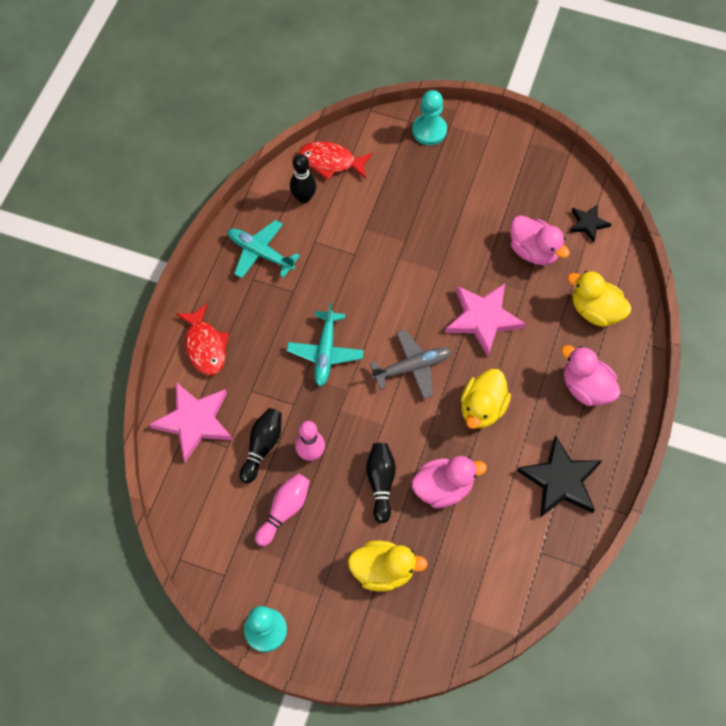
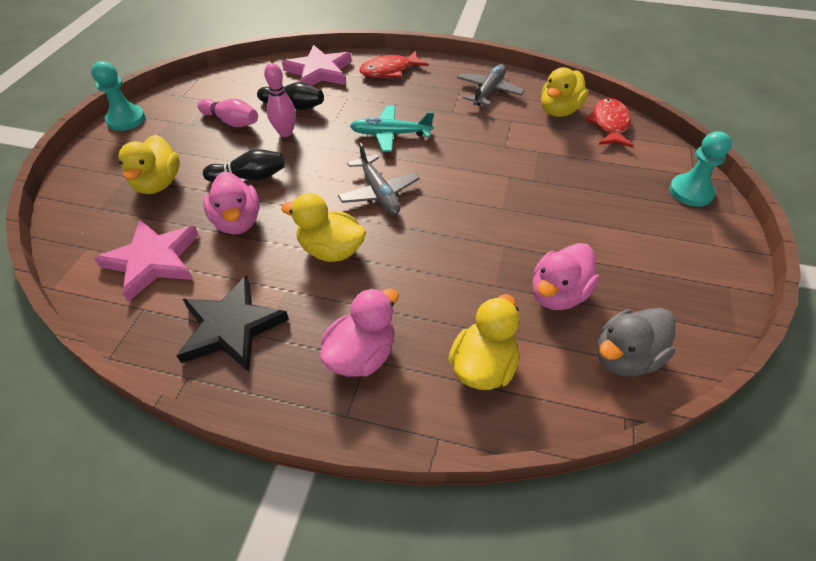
camera: 85 degrees right, 15 degrees down
turquoise plane [228,220,300,278] -> grey plane [457,64,525,106]
black bowling pin [290,154,316,203] -> yellow duck [541,67,589,117]
pink star [445,283,526,356] -> pink star moved to [94,219,199,302]
black star [570,204,611,242] -> grey duck [597,308,676,377]

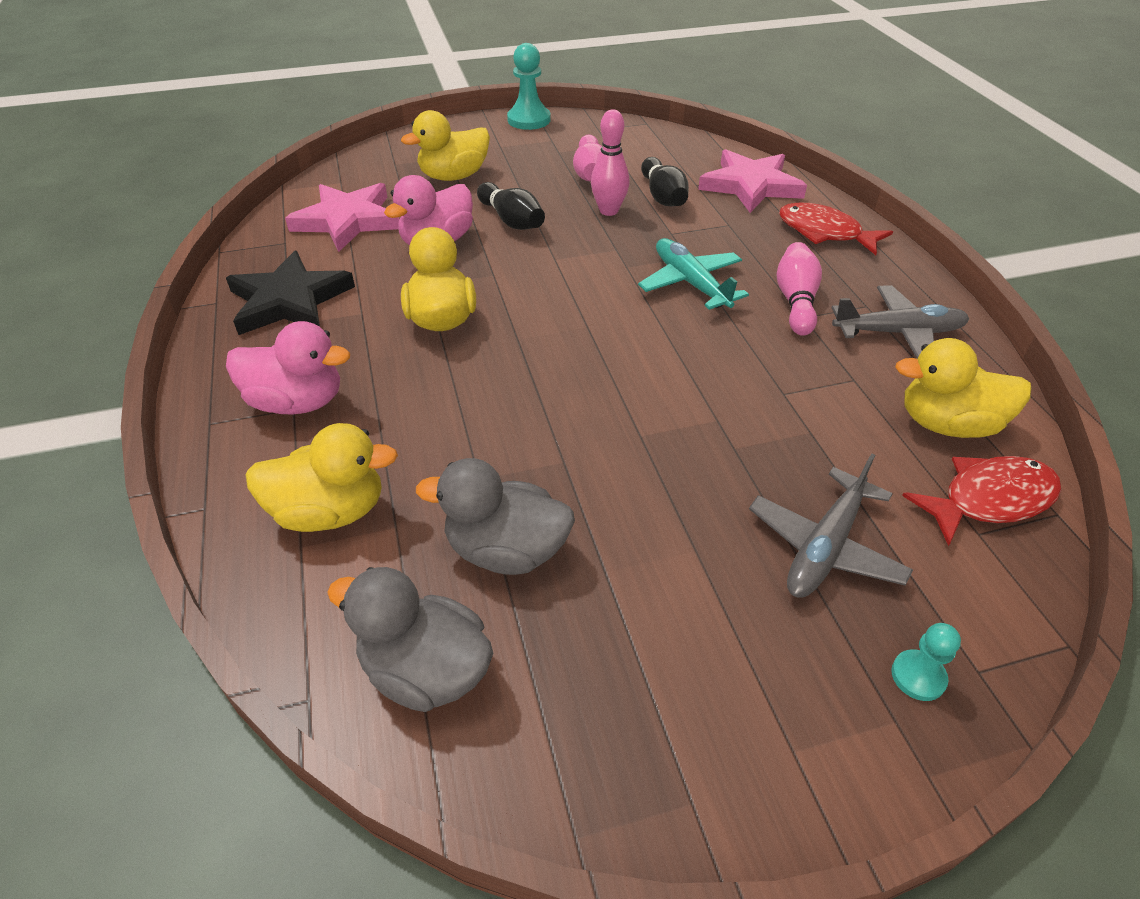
camera: 60 degrees right, 5 degrees down
grey plane [338,143,420,215] -> grey plane moved to [749,454,913,598]
pink duck [532,243,599,310] -> grey duck [416,458,575,575]
turquoise pawn [669,131,732,207] -> turquoise pawn [891,623,961,701], size x0.56
none -> pink bowling pin [777,242,822,336]

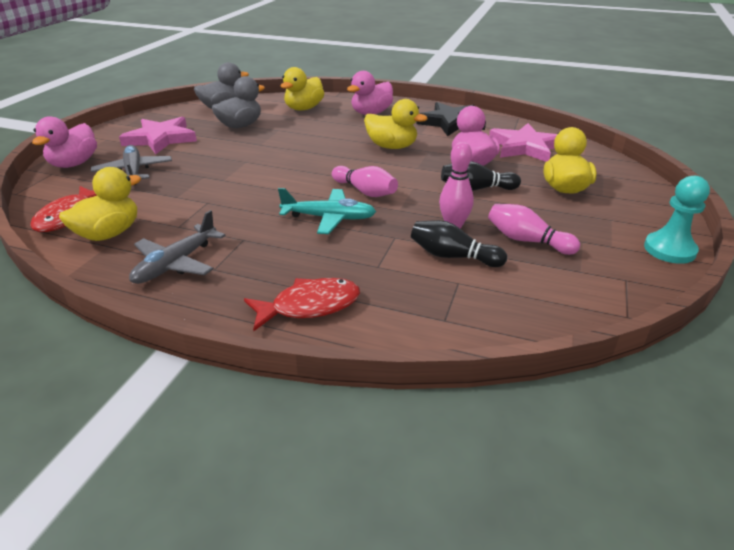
camera: 125 degrees right, 10 degrees down
pink star [698,149,807,213] -> pink star moved to [119,117,197,154]
pink bowling pin [777,242,822,336] -> pink bowling pin moved to [332,166,398,197]
turquoise pawn [891,623,961,701] -> pink duck [32,116,97,168]

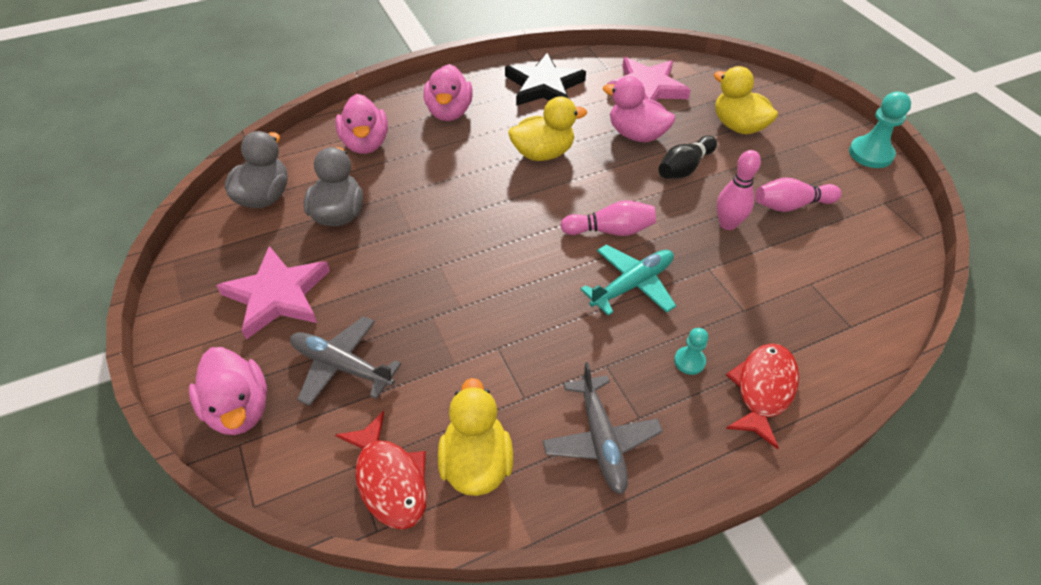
camera: 45 degrees left, 15 degrees up
yellow duck [281,67,324,111] -> pink duck [335,94,388,154]
black bowling pin [411,220,507,267] -> none
none -> turquoise pawn [674,328,708,375]

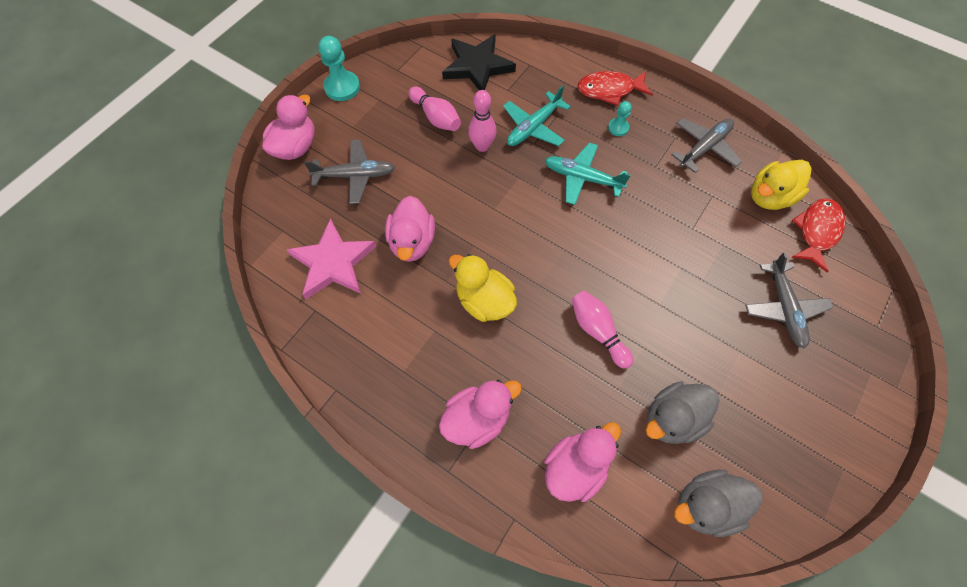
camera: 120 degrees left, 15 degrees up
pink duck [189,347,267,435] -> pink duck moved to [262,95,315,160]
pink star [216,246,330,339] -> none
black star [505,53,586,106] -> black star moved to [442,34,516,90]
pink bowling pin [560,200,656,236] -> pink bowling pin moved to [571,290,633,369]
black bowling pin [658,135,717,179] -> none
yellow duck [714,66,778,134] -> grey plane [304,140,395,204]
none -> turquoise plane [503,86,571,146]

